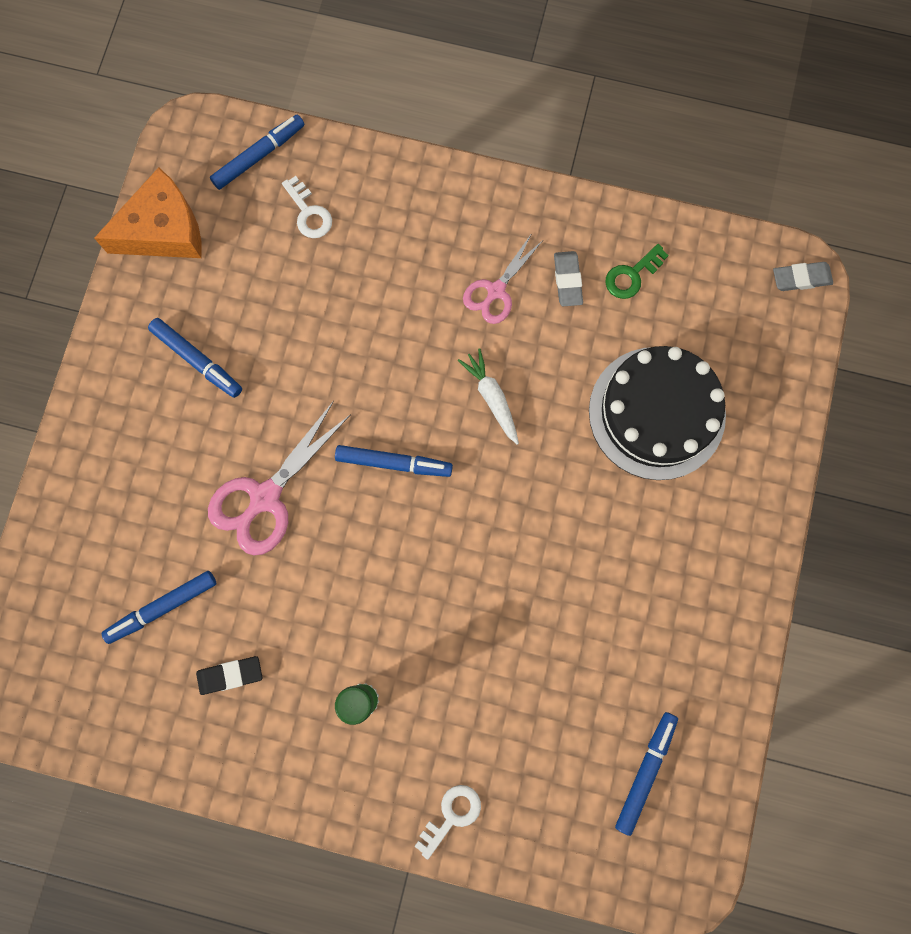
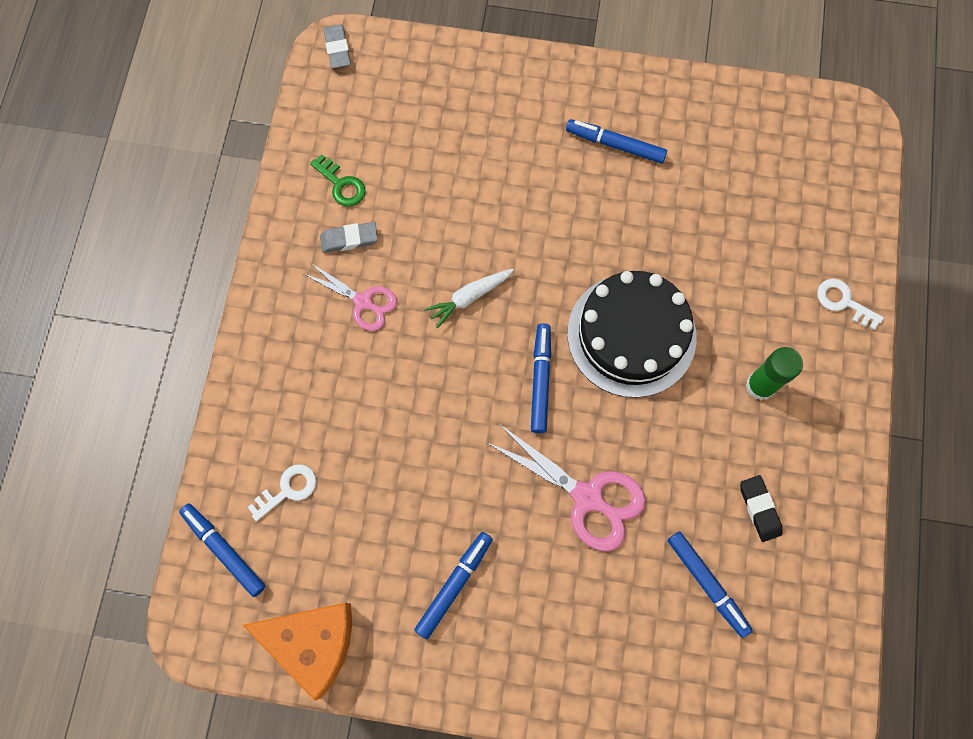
camera: 95 degrees left, 5 degrees down
orange cheese [94,167,202,258] -> orange cheese turned 135 degrees clockwise [243,603,352,701]
black cake [589,346,726,480] -> black cake moved to [567,271,697,398]
blue marker [615,712,678,836] -> blue marker moved to [566,119,667,163]

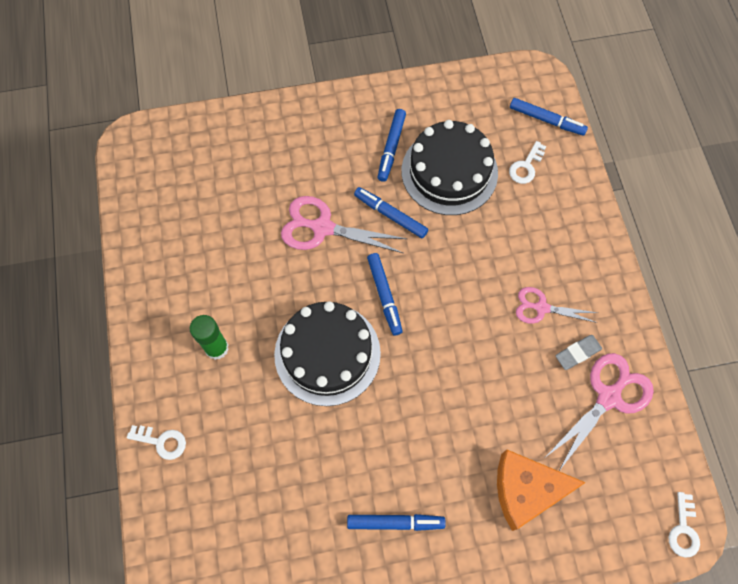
camera: 160 degrees right, 5 degrees down
orange cheese [243,603,352,701] -> orange cheese moved to [497,449,586,531]
green key [310,154,366,206] -> pink scissors [546,353,654,471]
grey eraser [323,24,351,69] -> white key [669,492,700,558]
white carrot [424,269,514,328] -> none
blue marker [667,531,753,638] -> blue marker moved to [354,187,428,238]
black eraser [740,475,782,542] -> none
none -> black cake [402,120,498,215]

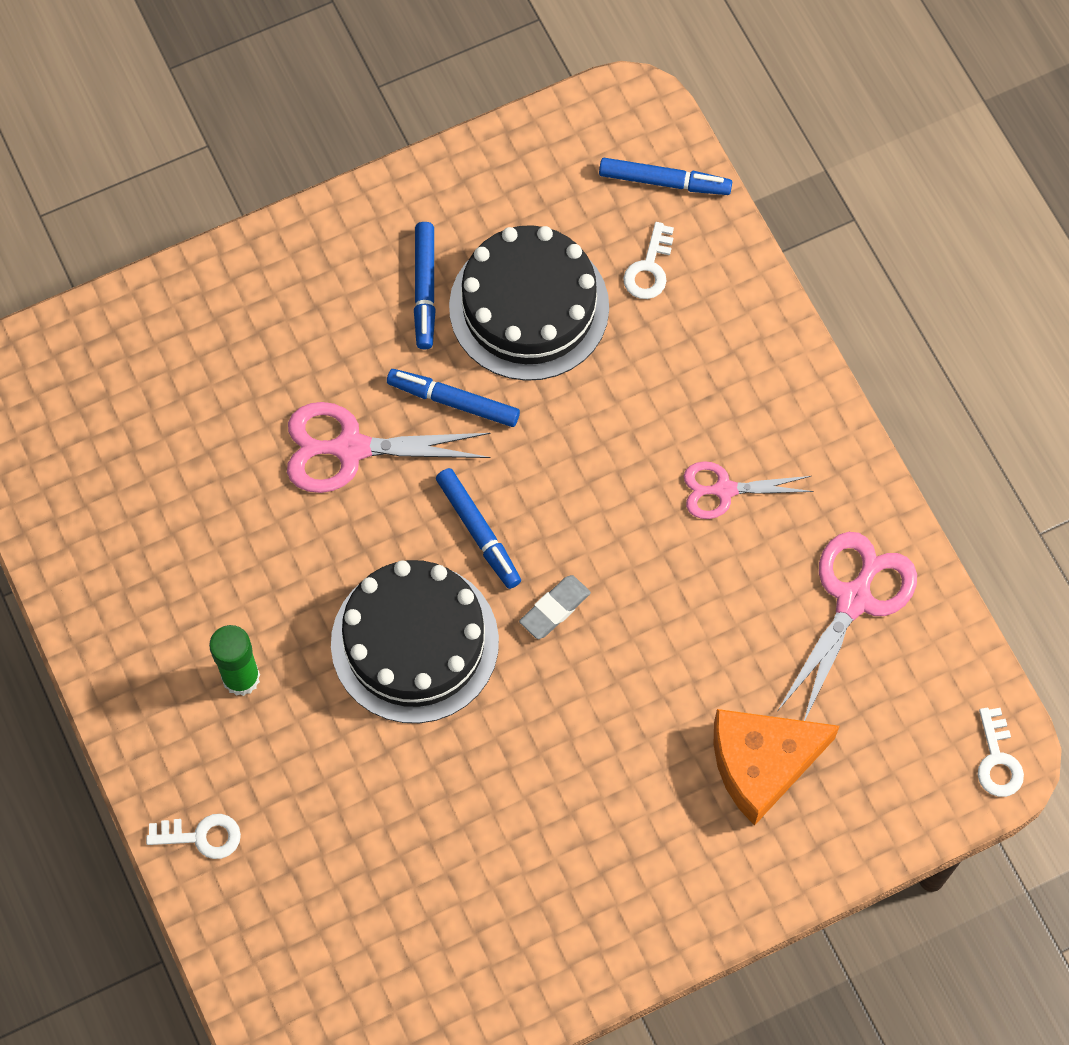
camera: 15 degrees left, 0 degrees up
blue marker [347,514,446,531] -> none
grey eraser [555,335,602,370] -> grey eraser moved to [519,575,591,639]

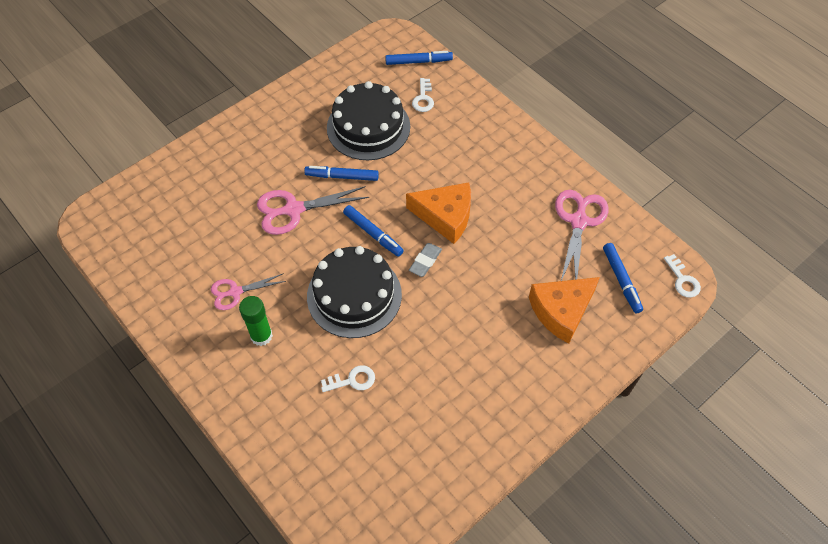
camera: 15 degrees left, 10 degrees down
white key [146,814,241,859] -> white key moved to [321,365,375,392]
blue marker [414,222,436,349] -> blue marker moved to [603,243,643,313]
pink scissors [684,461,814,519] -> pink scissors moved to [211,273,286,310]
none -> orange cheese [406,182,471,244]

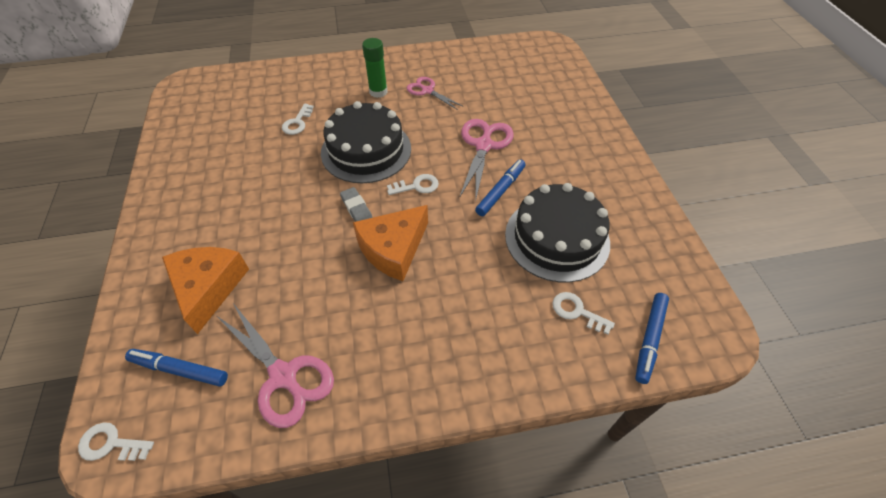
camera: 120 degrees right, 5 degrees down
pink scissors [211,273,286,310] -> pink scissors turned 60 degrees counterclockwise [407,77,464,110]
blue marker [343,205,404,257] -> white key [387,174,439,195]

